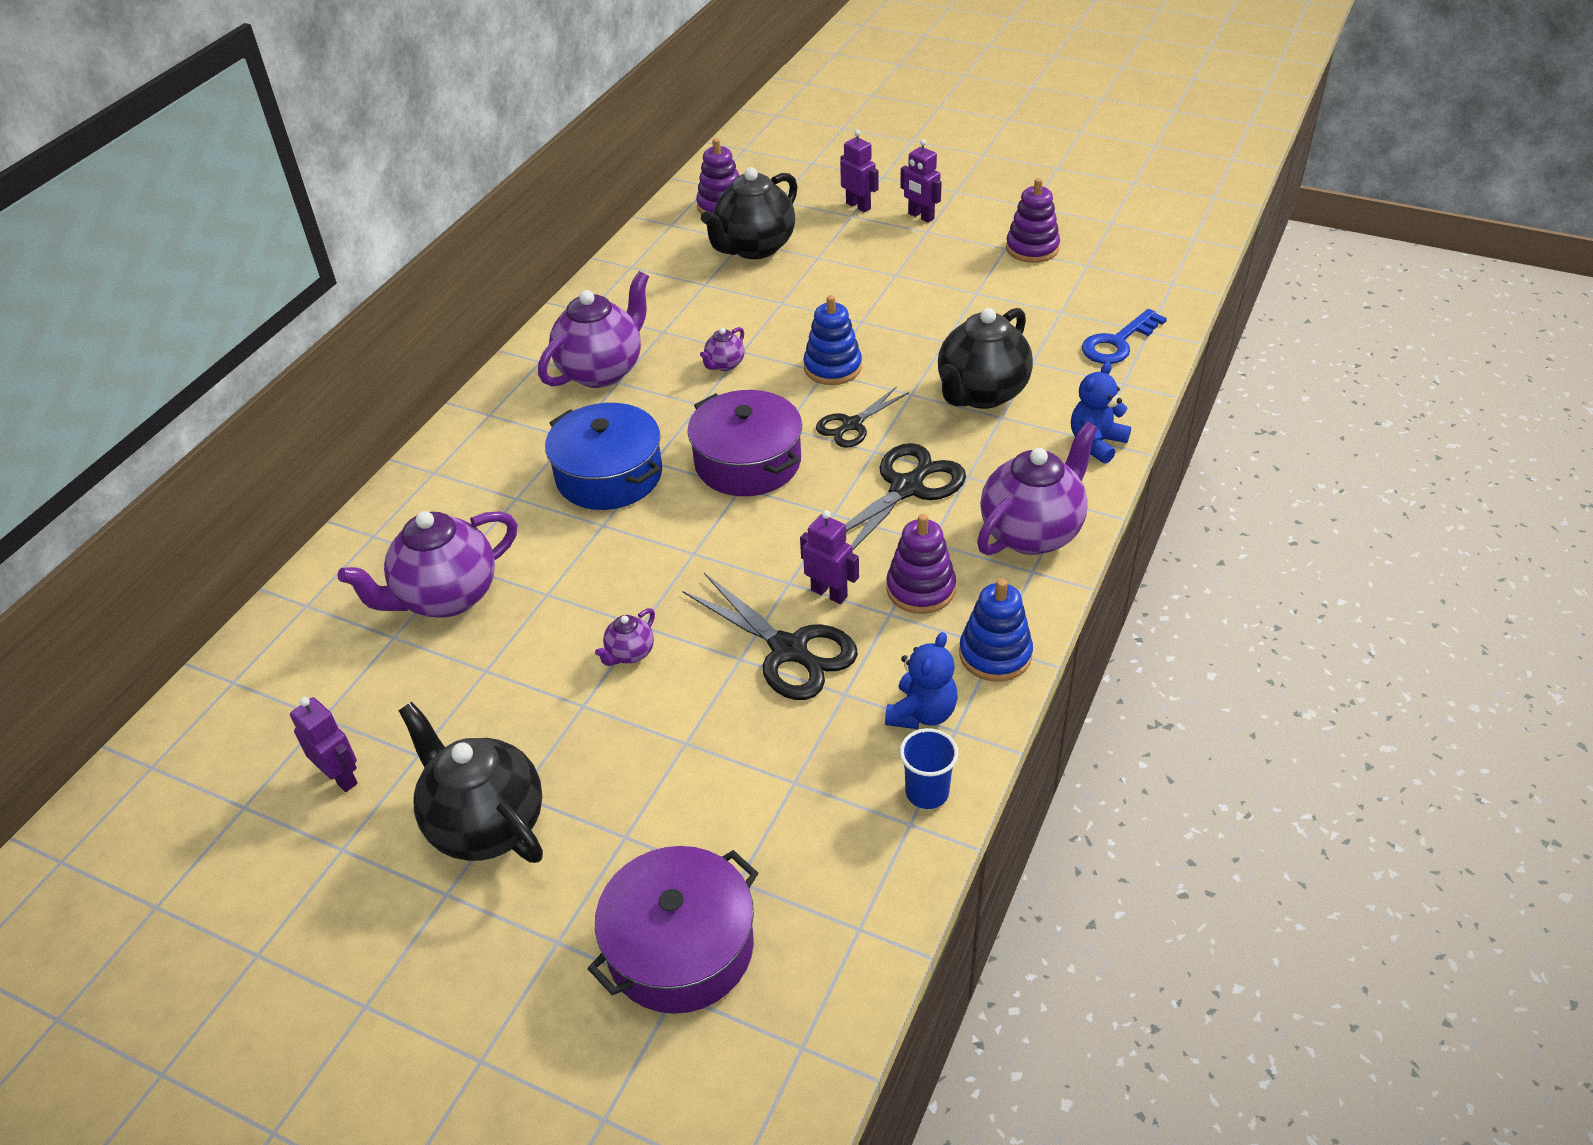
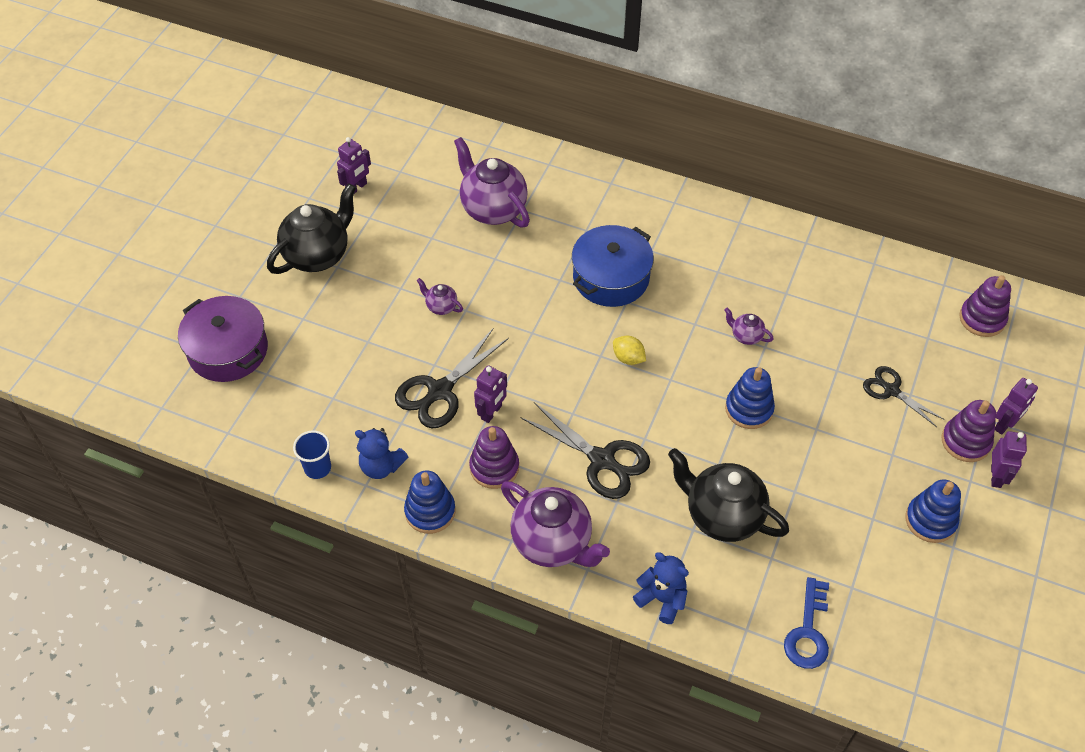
camera: 85 degrees right, 10 degrees up
purple teapot [538,271,649,388] -> none
purple pot [687,390,802,496] -> yellow lemon [613,336,646,365]
black teapot [701,167,798,259] -> none
black scissors [816,386,909,448] -> black scissors moved to [863,366,945,427]
purple robot [900,139,942,223] -> purple robot turned 150 degrees clockwise [991,431,1027,488]
purple stacking toy [1006,178,1060,263] -> purple stacking toy moved to [941,400,996,462]
blue key [1082,309,1167,364] -> blue key turned 120 degrees counterclockwise [784,577,829,669]
none -> blue stacking toy [906,480,961,543]

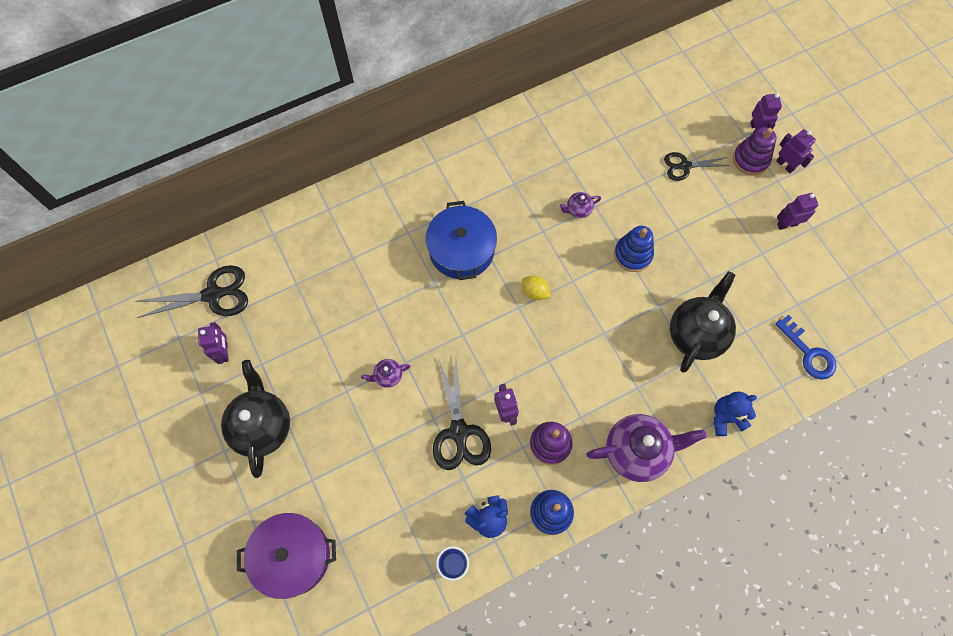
camera: 50 degrees left, 15 degrees up
purple teapot [454,137,530,228] -> none
black scissors [521,402,650,499] -> black scissors moved to [137,265,248,318]
yellow lemon [613,336,646,365] -> yellow lemon turned 45 degrees clockwise [522,276,551,300]
black teapot [668,448,789,542] -> black teapot turned 135 degrees clockwise [670,271,736,373]
blue stacking toy [906,480,961,543] -> purple robot [777,193,818,230]
purple stacking toy [959,275,1011,337] -> none

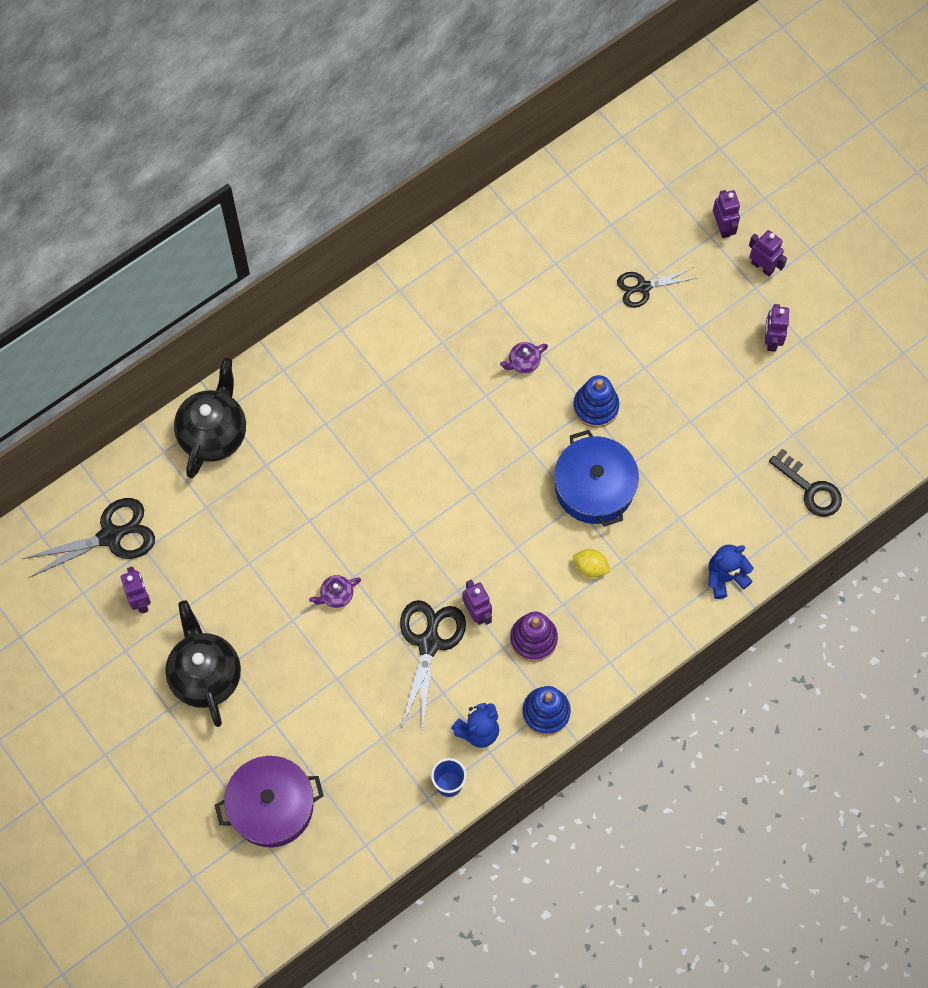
camera: 10 degrees left, 0 degrees up
blue pot [426,201,497,280] -> blue pot moved to [554,430,639,527]
black scissors [433,359,491,470] -> black scissors turned 150 degrees counterclockwise [400,600,466,732]
yellow lemon [522,276,551,300] -> yellow lemon moved to [573,549,611,578]
purple teapot [586,414,706,482] -> none
black teapot [670,271,736,373] -> black teapot moved to [174,358,246,478]
purple stacking toy [733,127,777,175] -> none
blue key [775,315,836,380] -> black key [769,448,842,517]
purple robot [777,193,818,230] -> purple robot turned 60 degrees counterclockwise [765,304,789,352]

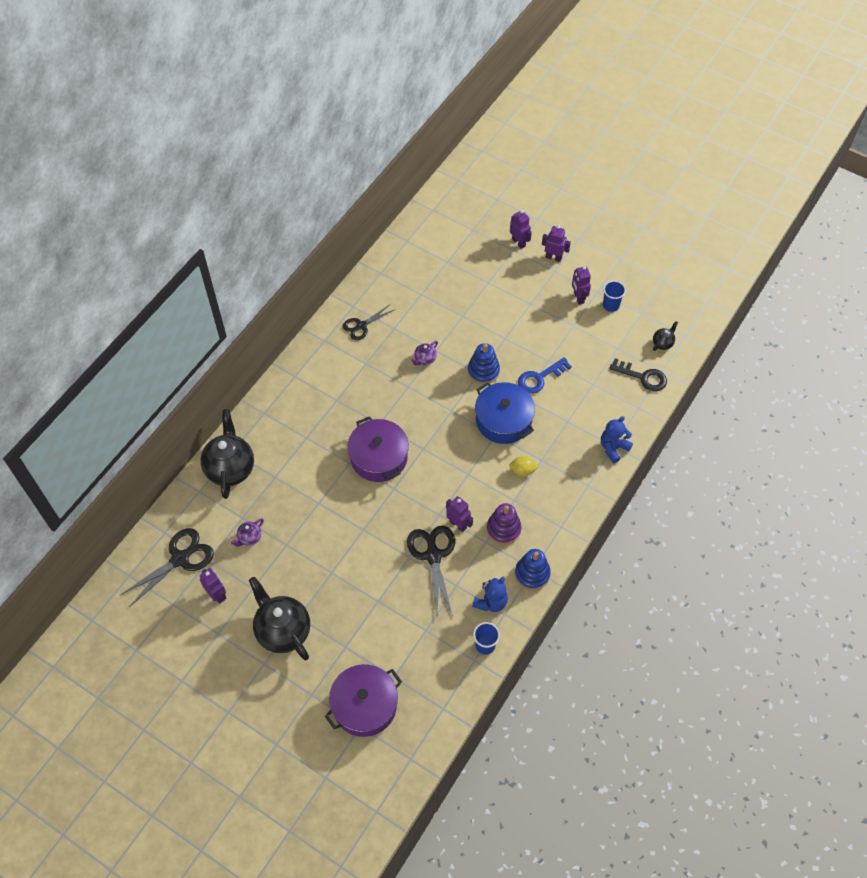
camera: 20 degrees left, 10 degrees down
purple teapot [309,575,361,608] -> purple teapot moved to [231,518,264,547]
black scissors [617,268,697,308] -> black scissors moved to [343,305,394,340]
none -> purple pot [347,416,409,482]
none -> blue key [518,357,572,394]
none -> blue cup [603,280,626,312]
none -> black teapot [653,321,678,351]

